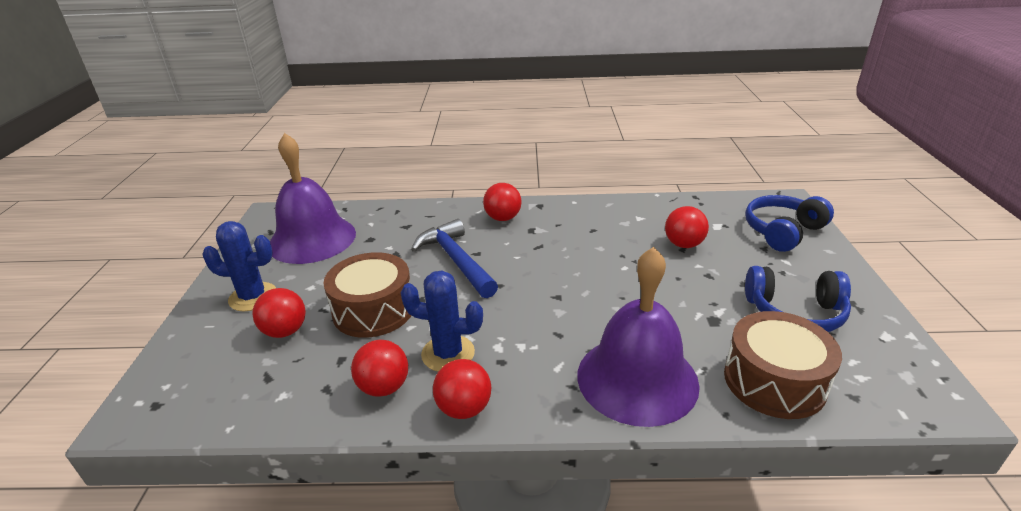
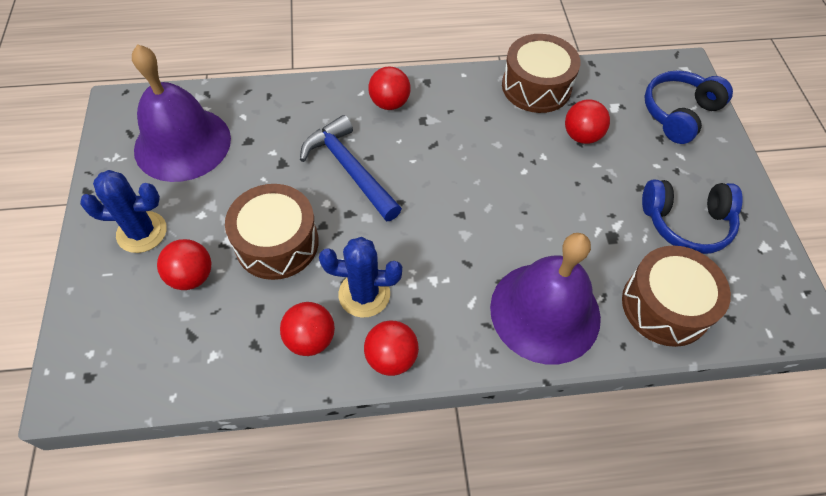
camera: 10 degrees left, 25 degrees up
none -> brown drum [502,34,580,113]

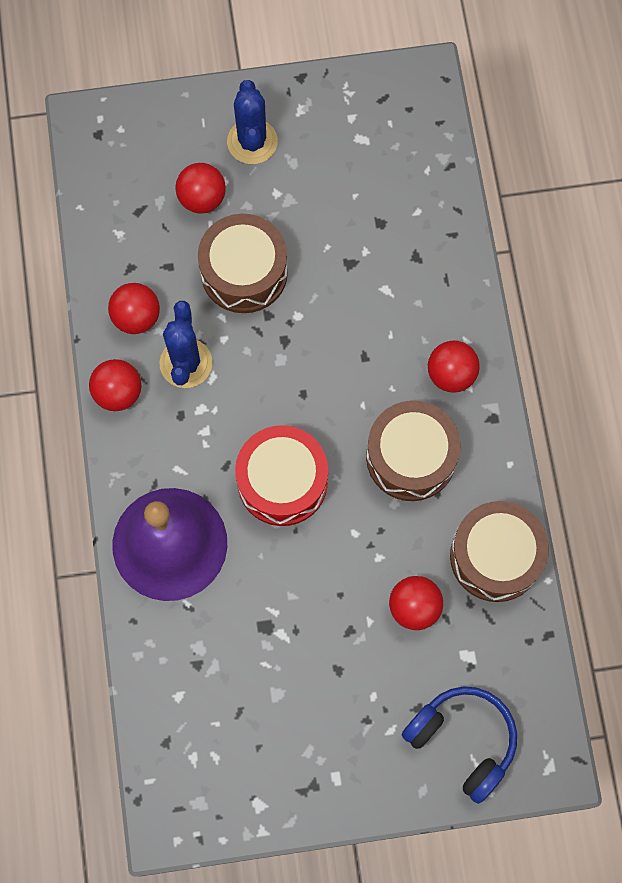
camera: 90 degrees right, 15 degrees up
purple bell [132,44,231,182] -> none
blue hammer [300,115,402,221] -> none
brown drum [622,245,731,347] -> brown drum moved to [366,401,460,501]
blue headphones [642,180,743,254] -> none
none -> red drum [235,425,328,526]

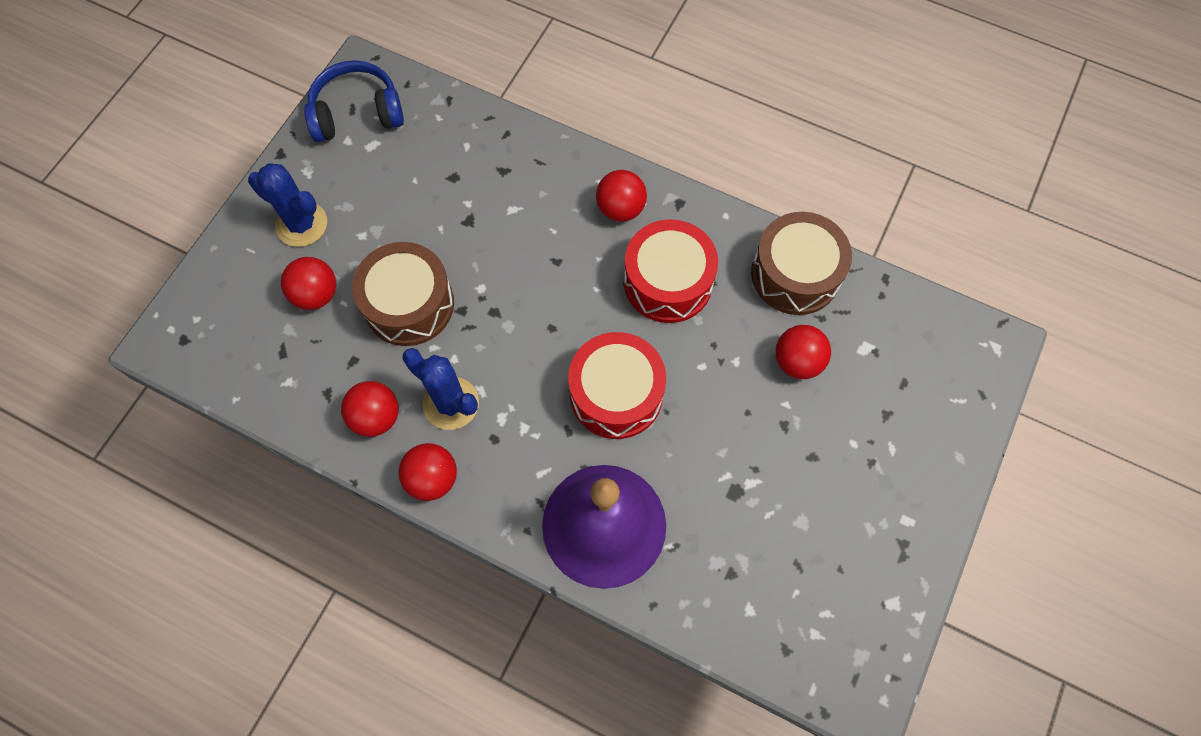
camera: 55 degrees left, 5 degrees down
brown drum [366,401,460,501] -> red drum [624,219,718,323]
blue headphones [402,686,517,804] -> blue headphones moved to [304,60,404,142]

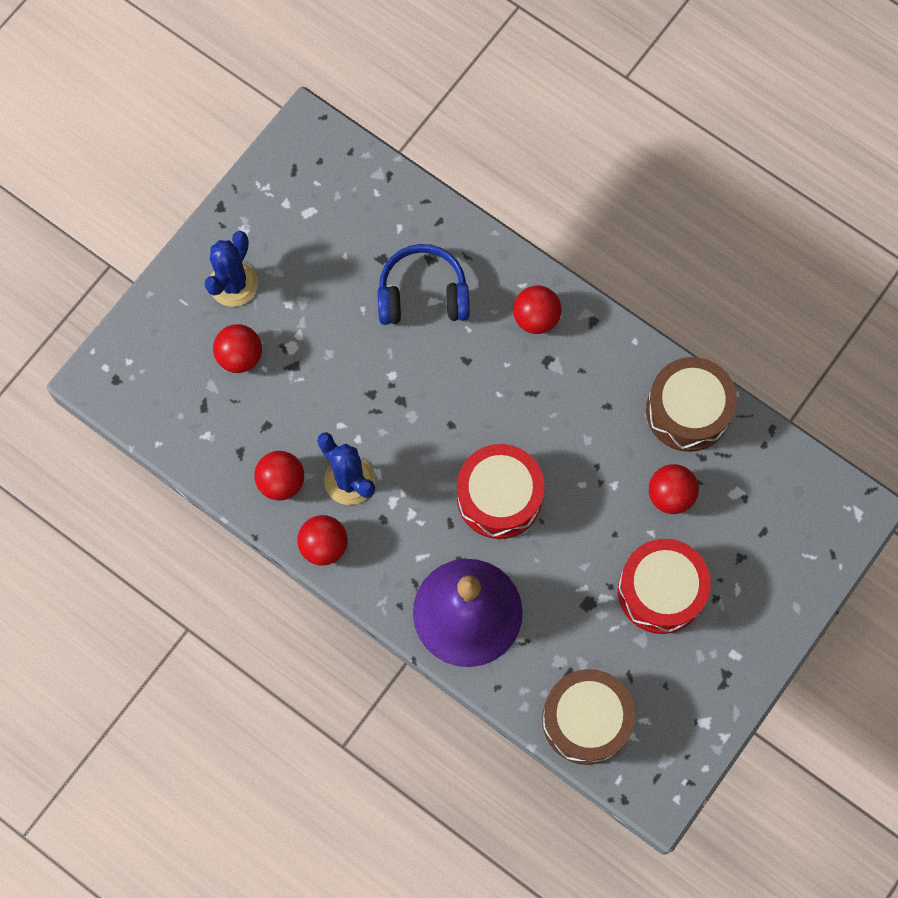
camera: 10 degrees right, 5 degrees up
blue cactus [248,163,327,247] -> blue cactus turned 75 degrees clockwise [204,231,258,307]
blue headphones [304,60,404,142] -> blue headphones moved to [378,244,470,325]
brown drum [352,242,454,346] -> brown drum moved to [542,669,635,765]
red drum [624,219,718,323] -> red drum moved to [618,539,711,634]

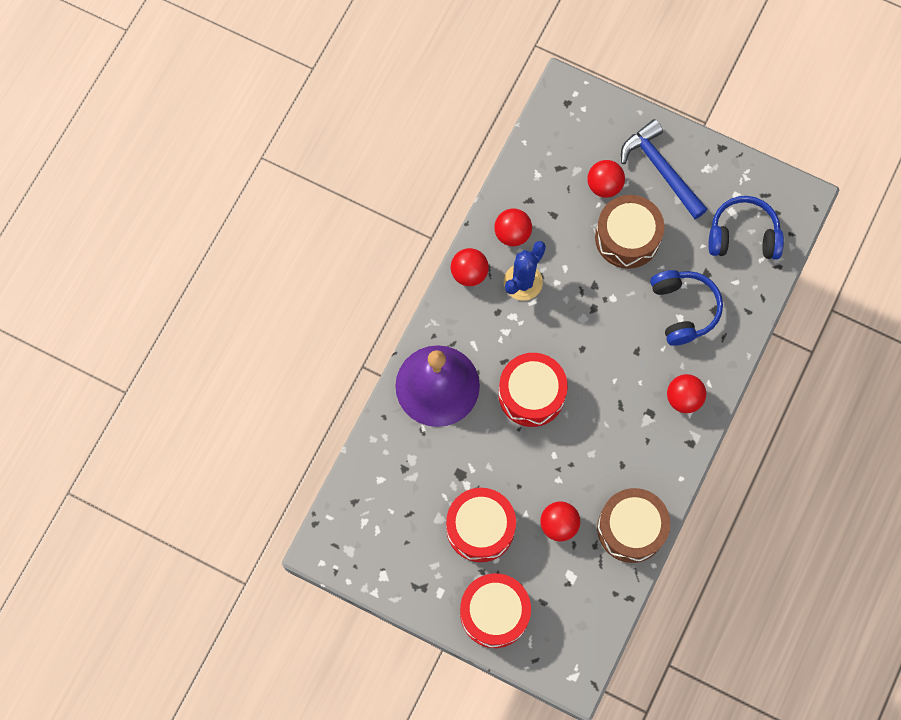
camera: 80 degrees right, 0 degrees up
blue cactus [204,231,258,307] -> blue hammer [621,119,708,219]
brown drum [542,669,635,765] -> brown drum moved to [595,195,664,269]
none -> red drum [460,573,531,648]
none -> blue headphones [709,196,784,259]

